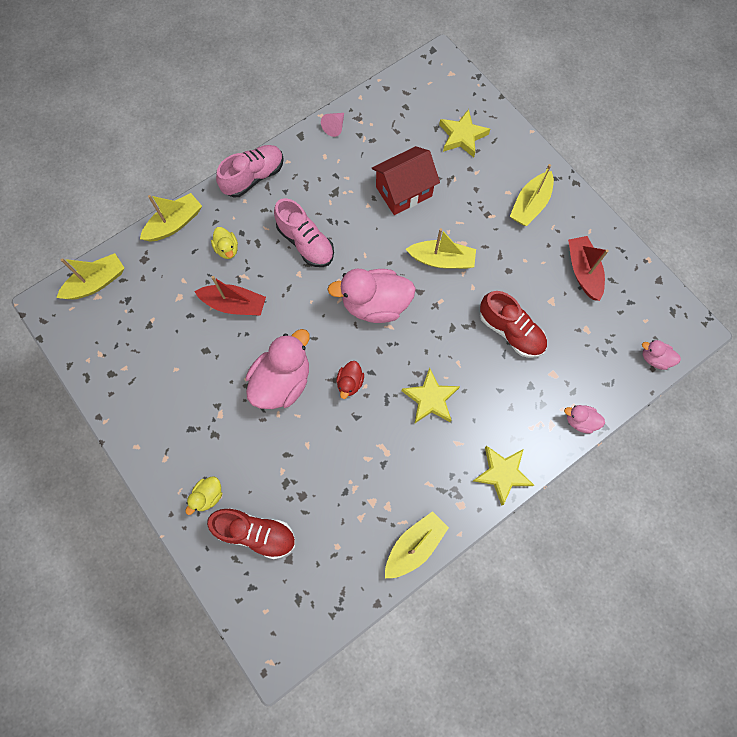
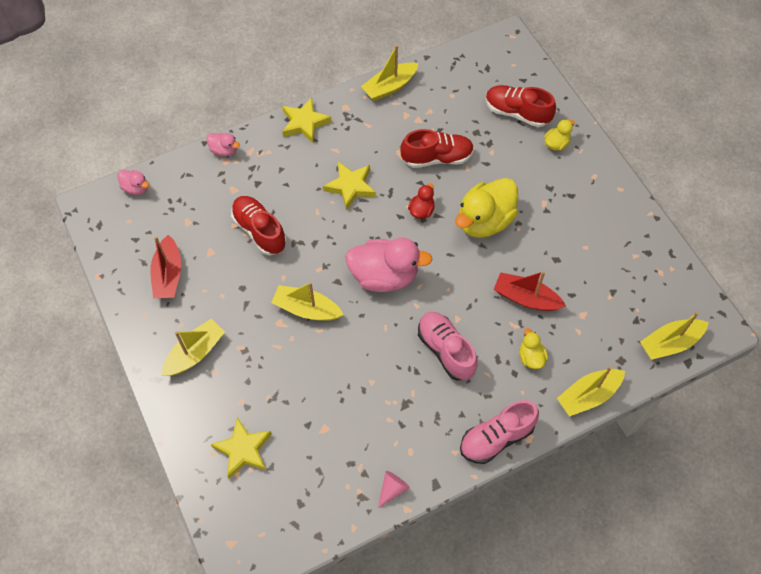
camera: 170 degrees left, 10 degrees down
pink duck [246,329,310,409] -> yellow duck [455,178,518,238]
red house [372,146,440,215] -> none
none -> red shoe [400,129,474,168]

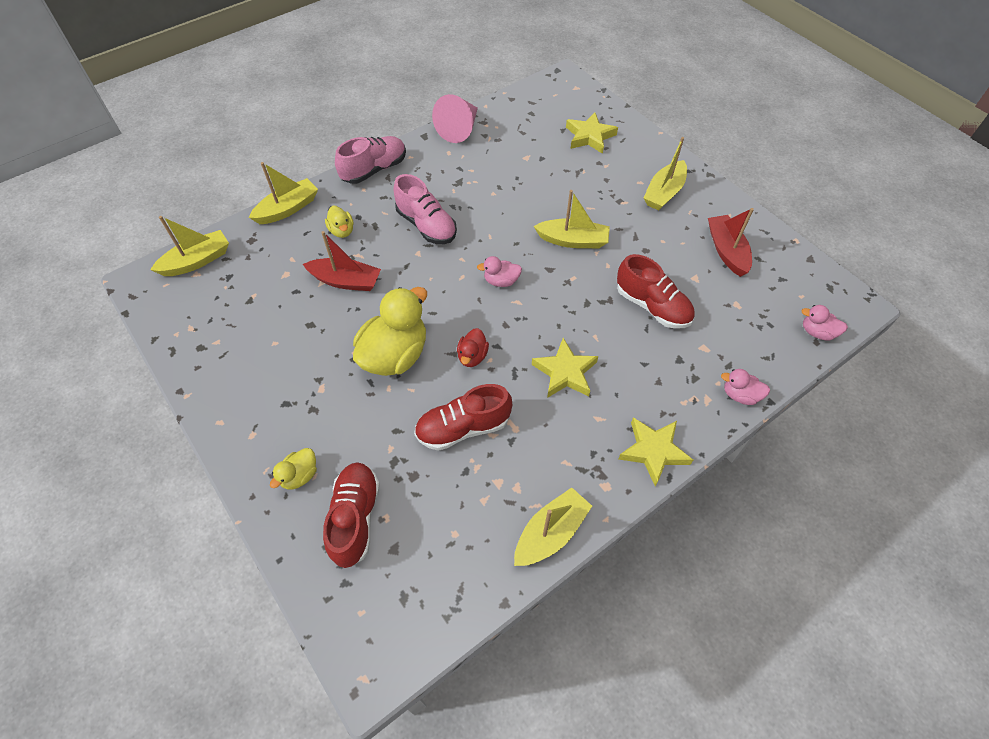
camera: 170 degrees right, 5 degrees down
pink duck [345,238,433,292] -> pink duck [477,256,522,287], size x0.48
pink cone [378,471,410,508] -> pink cone [432,94,478,143], size x1.88
red shoe [486,85,556,127] -> red shoe turned 105 degrees counterclockwise [323,462,380,568]

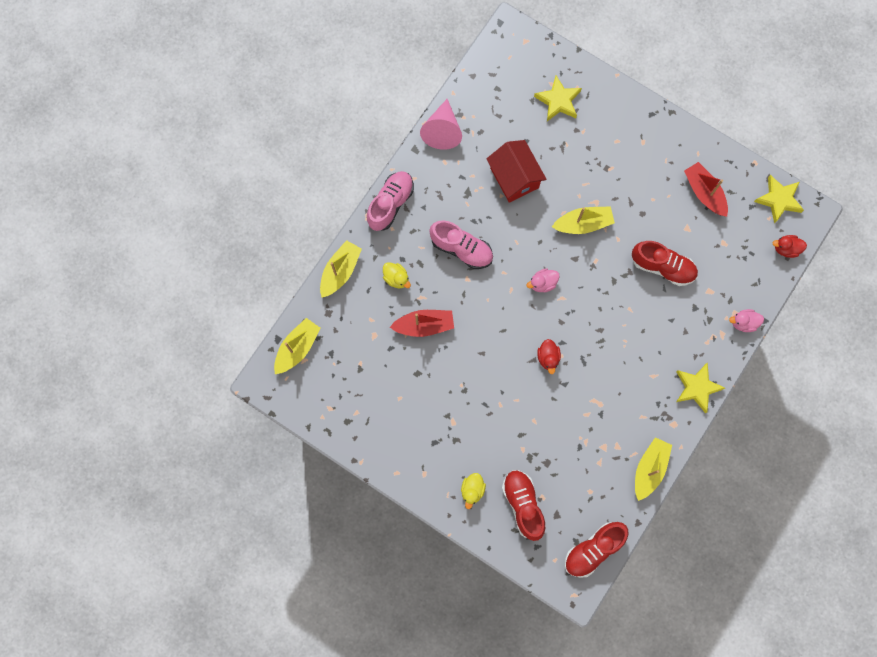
camera: 20 degrees left, 20 degrees up
yellow duck [353,287,427,376] -> none
red shoe [414,384,512,451] -> red shoe moved to [565,522,629,578]
yellow star [532,338,599,398] -> yellow star moved to [754,175,804,224]
yellow boat [644,137,687,210] -> none
pink duck [801,305,848,341] -> red duck [772,235,807,258]
none -> red house [486,140,547,203]

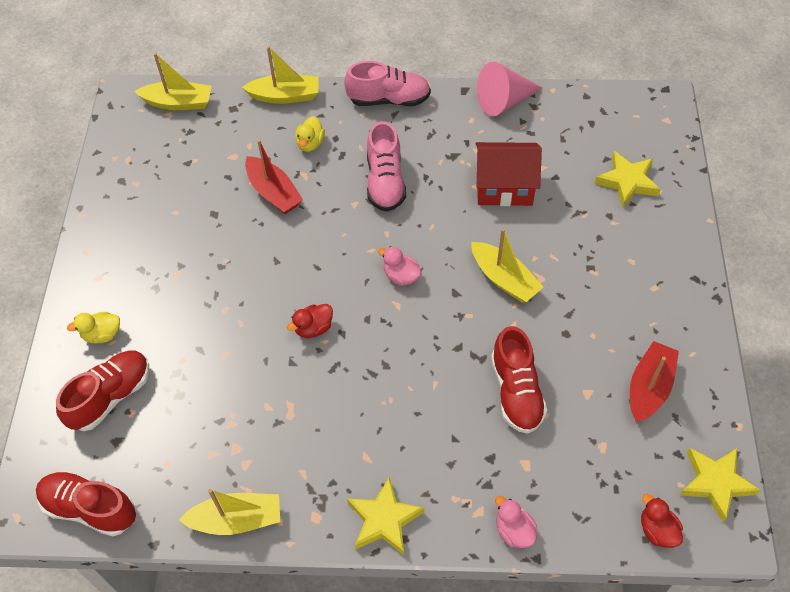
camera: 60 degrees right, 20 degrees down
red house [486,140,547,203] -> red house turned 60 degrees clockwise [476,142,542,206]

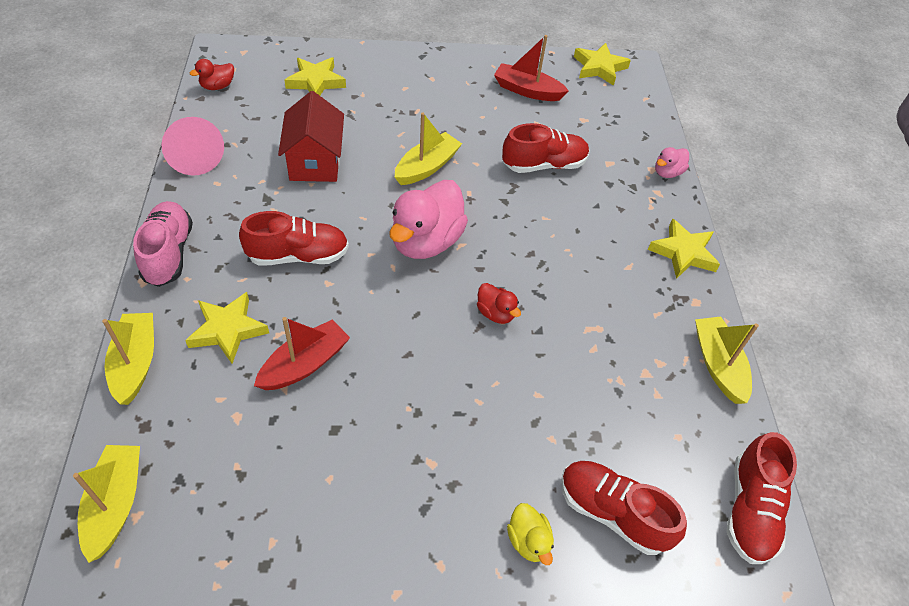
camera: 100 degrees left, 5 degrees down
yellow duck [295,116,325,152] -> yellow star [185,292,269,364]
pink shoe [367,121,406,212] -> red shoe [239,211,349,266]
pink duck [378,246,421,286] -> pink duck [389,180,468,259], size x2.09
red duck [641,494,683,548] -> red duck moved to [190,59,234,90]

